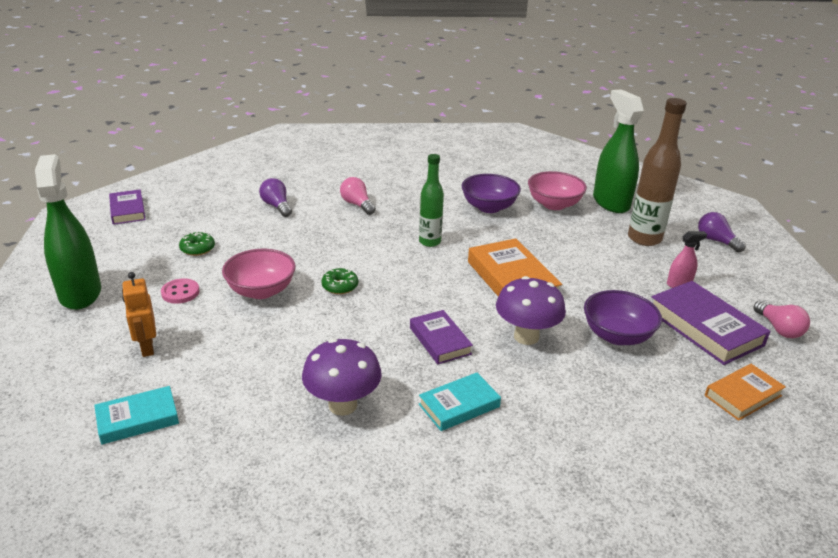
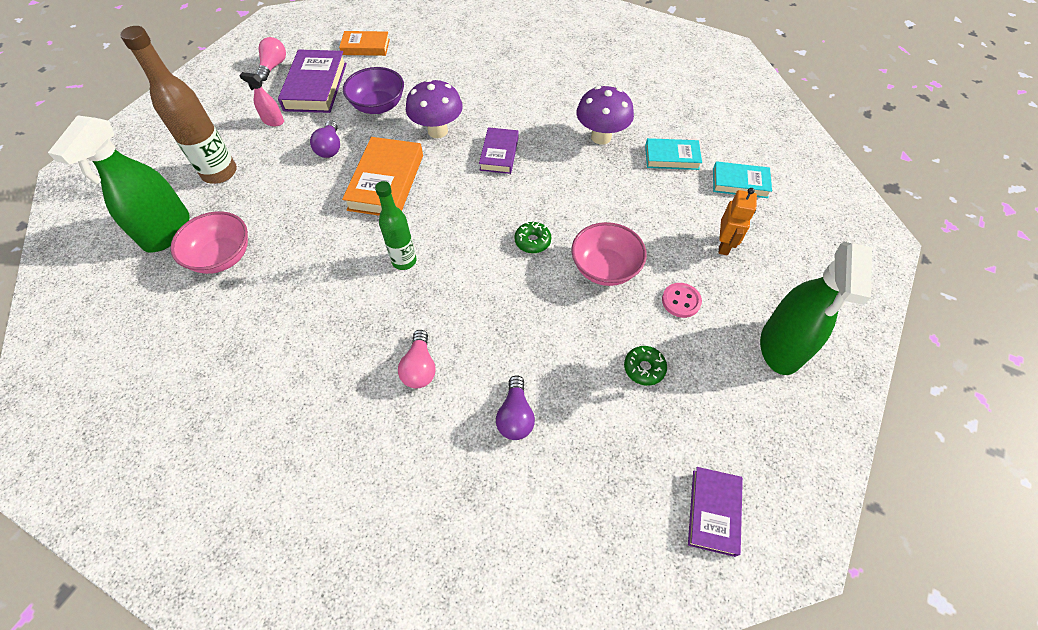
camera: 145 degrees left, 25 degrees up
turquoise book [419,373,501,431] -> turquoise book moved to [645,138,702,170]
purple bowl [462,174,521,213] -> none
purple light bulb [698,212,746,252] -> purple light bulb moved to [310,120,340,158]

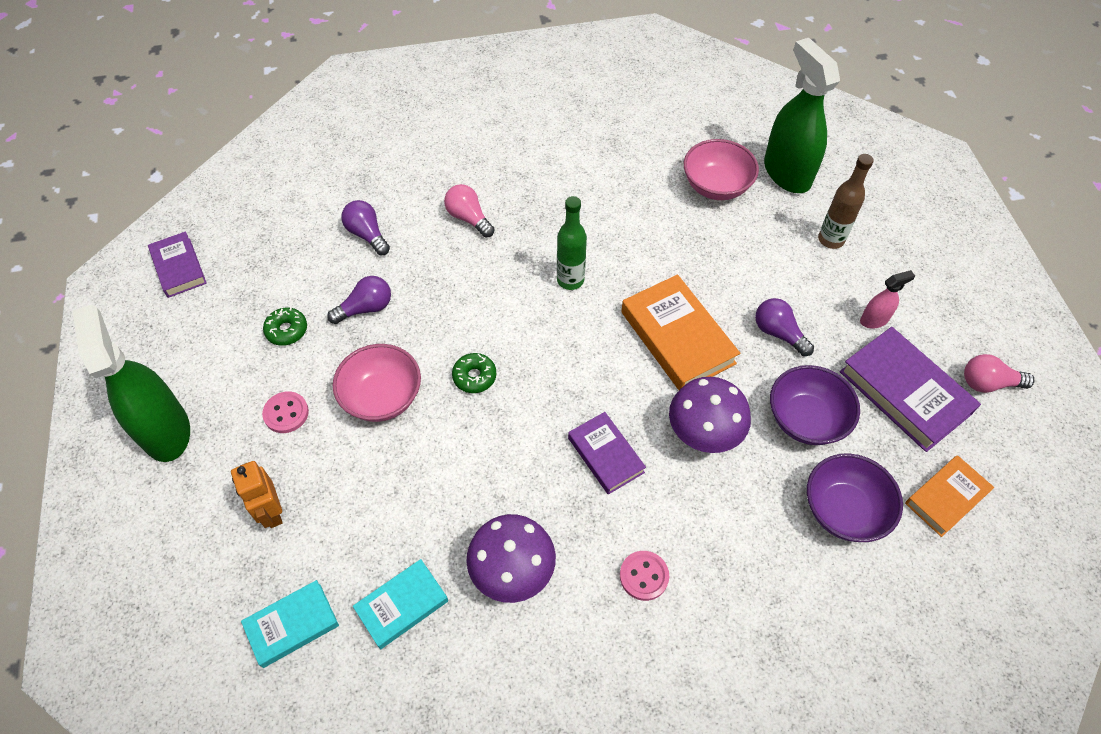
camera: 140 degrees right, 0 degrees up
brown bottle [120,26,237,184] -> brown bottle [818,154,874,249], size x0.64
pink light bulb [256,37,286,81] -> pink light bulb turned 120 degrees clockwise [964,354,1034,393]
none -> purple light bulb [327,276,391,324]
none -> pink button [620,551,669,601]
none -> purple bowl [807,454,903,542]

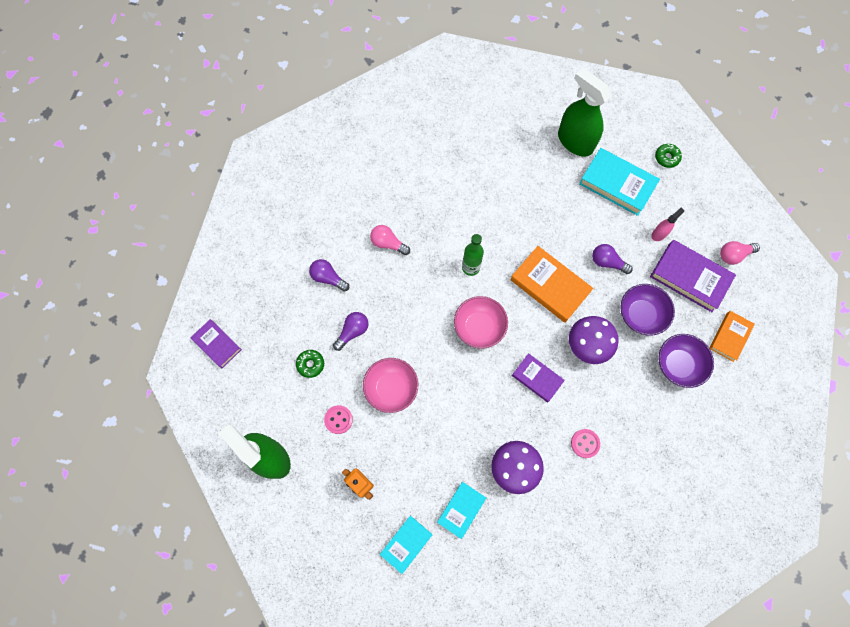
camera: 20 degrees left, 15 degrees up
green donut [452,353,496,393] -> green donut moved to [655,144,682,168]
pink bowl [684,139,759,200] -> pink bowl moved to [454,296,508,349]
brown bottle [818,154,874,249] -> turquoise book [579,148,660,216]

